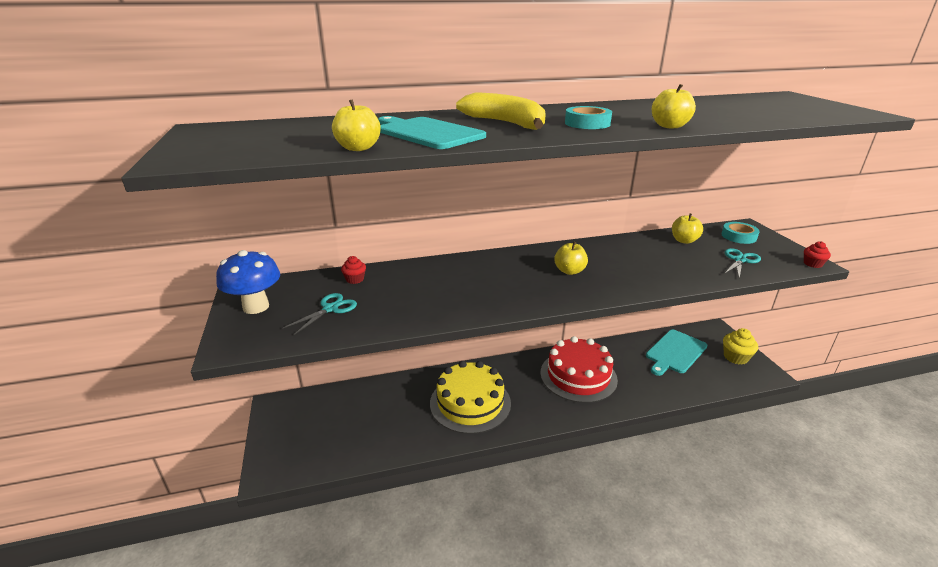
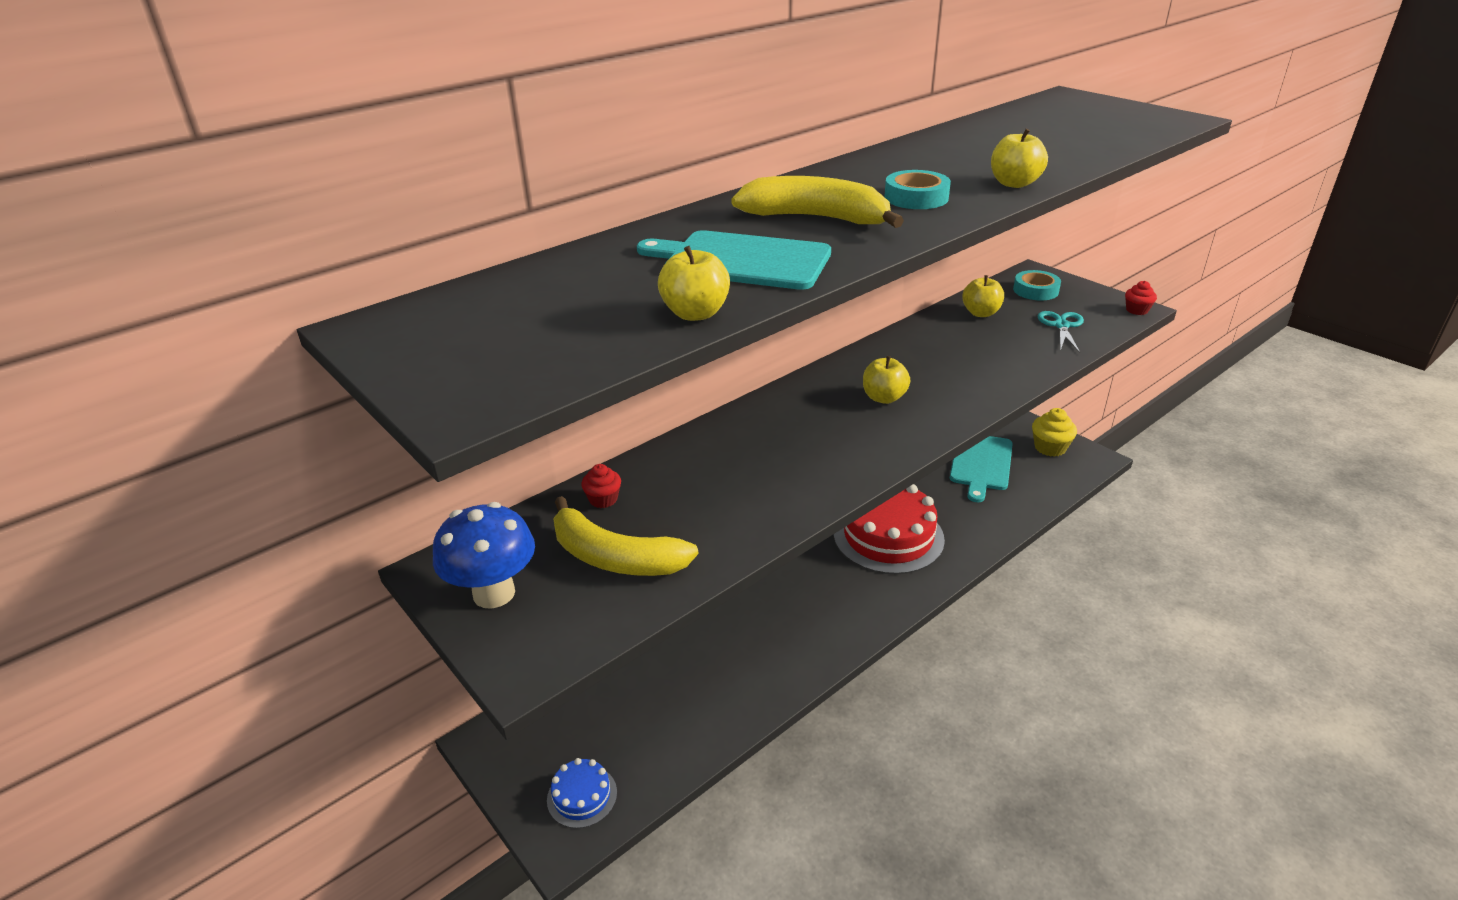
camera: 25 degrees left, 5 degrees up
turquoise scissors [283,293,357,335] -> yellow banana [553,496,698,576]
yellow cake [430,361,511,434] -> none
none -> blue cake [547,758,617,828]

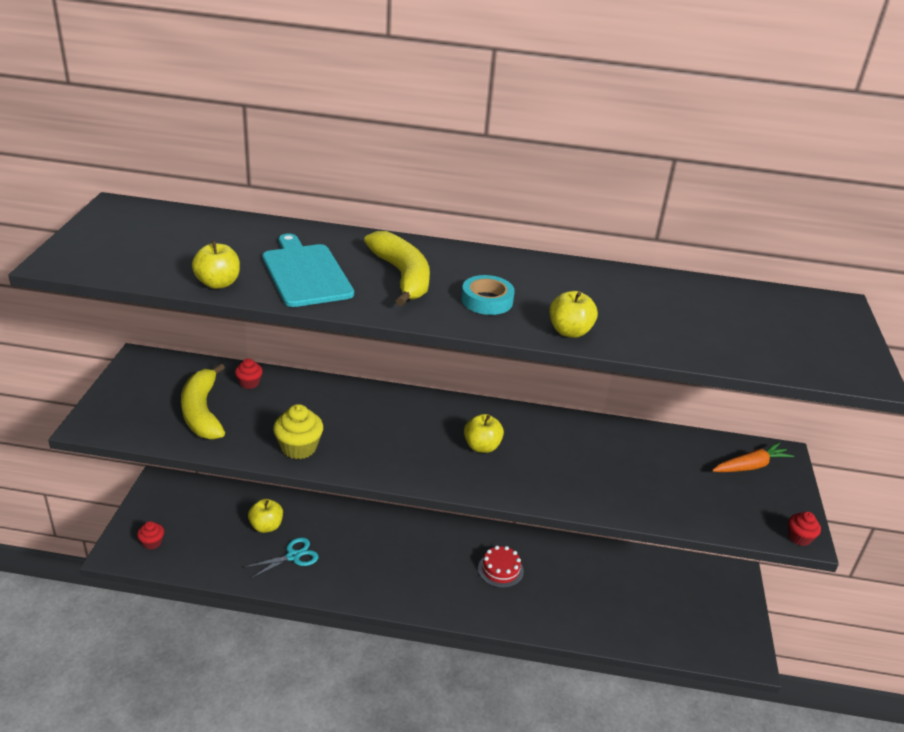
camera: 45 degrees right, 0 degrees up
blue mushroom [433,502,535,609] -> none
blue cake [547,758,617,828] -> red cupcake [137,521,164,549]
red cake [834,484,945,574] -> red cake [478,546,524,588], size x0.47
turquoise cutting board [950,436,1013,502] -> none
yellow apple [962,275,1004,317] -> yellow apple moved to [248,499,283,533]
turquoise tape [1013,270,1061,301] -> orange carrot [712,442,794,472]
yellow cupcake [1032,408,1077,457] -> yellow cupcake moved to [273,404,323,459]
turquoise scissors [1038,311,1084,353] -> turquoise scissors moved to [244,537,319,579]

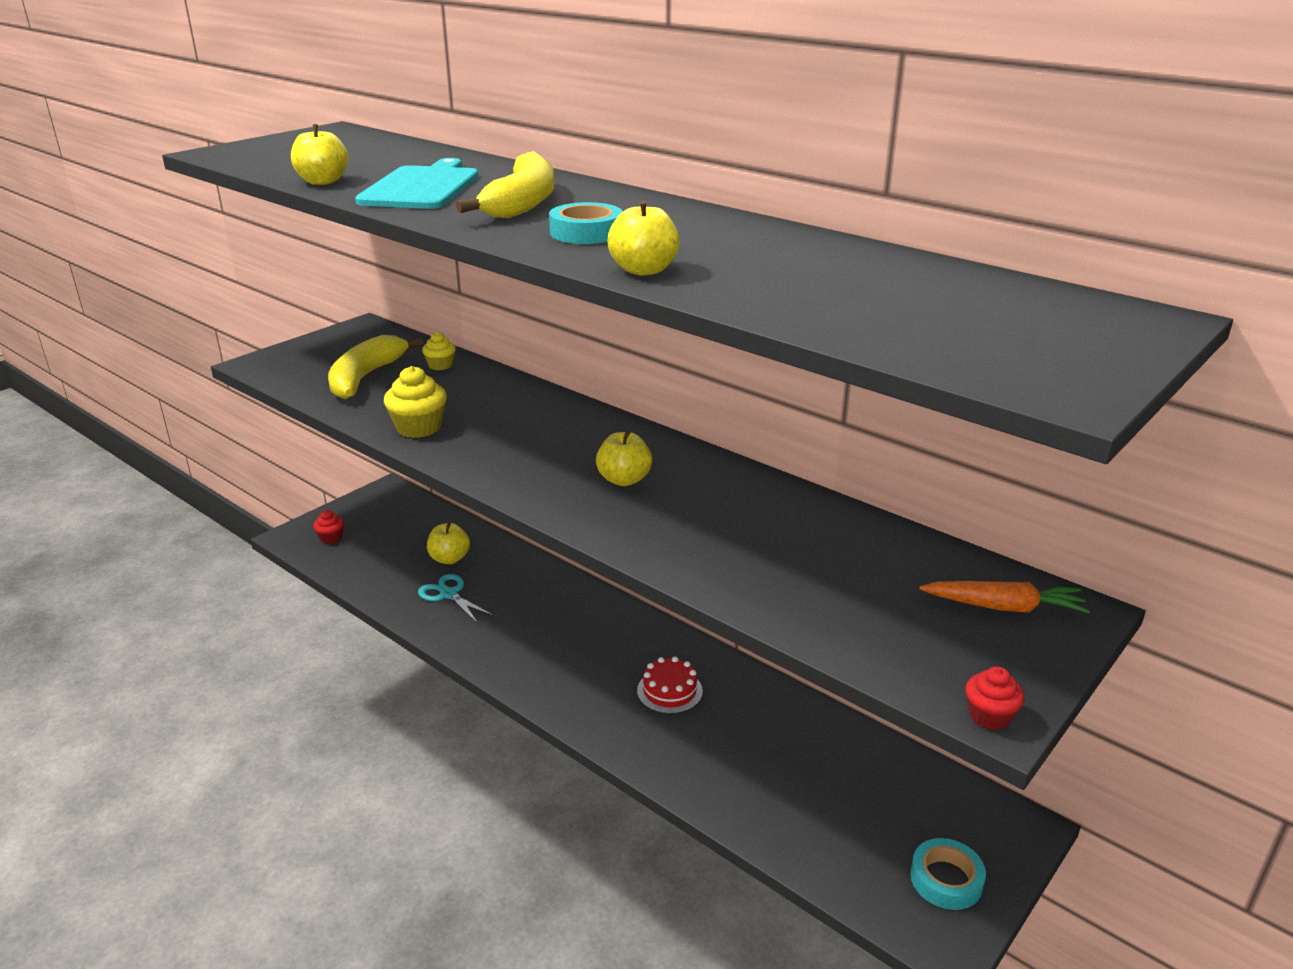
camera: 35 degrees right, 5 degrees down
red cupcake [235,358,263,389] -> yellow cupcake [422,332,456,370]
turquoise scissors [244,537,319,579] -> turquoise scissors turned 135 degrees counterclockwise [418,574,494,624]
none -> turquoise tape [910,838,986,910]

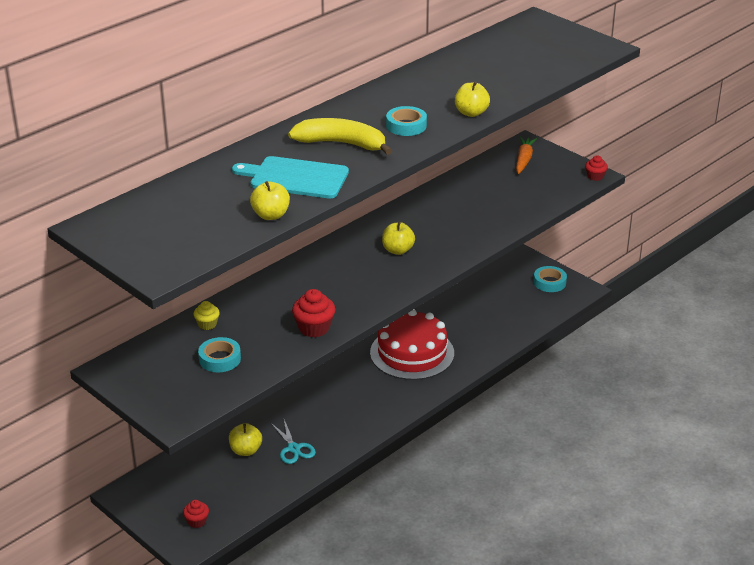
camera: 85 degrees left, 5 degrees up
yellow banana [328,335,423,399] -> turquoise tape [198,337,241,372]
yellow cupcake [384,366,447,438] -> red cupcake [292,289,335,337]
turquoise scissors [418,574,494,624] -> turquoise scissors turned 75 degrees counterclockwise [270,420,316,464]
red cake [637,656,703,714] -> red cake [370,310,454,380], size x2.11

